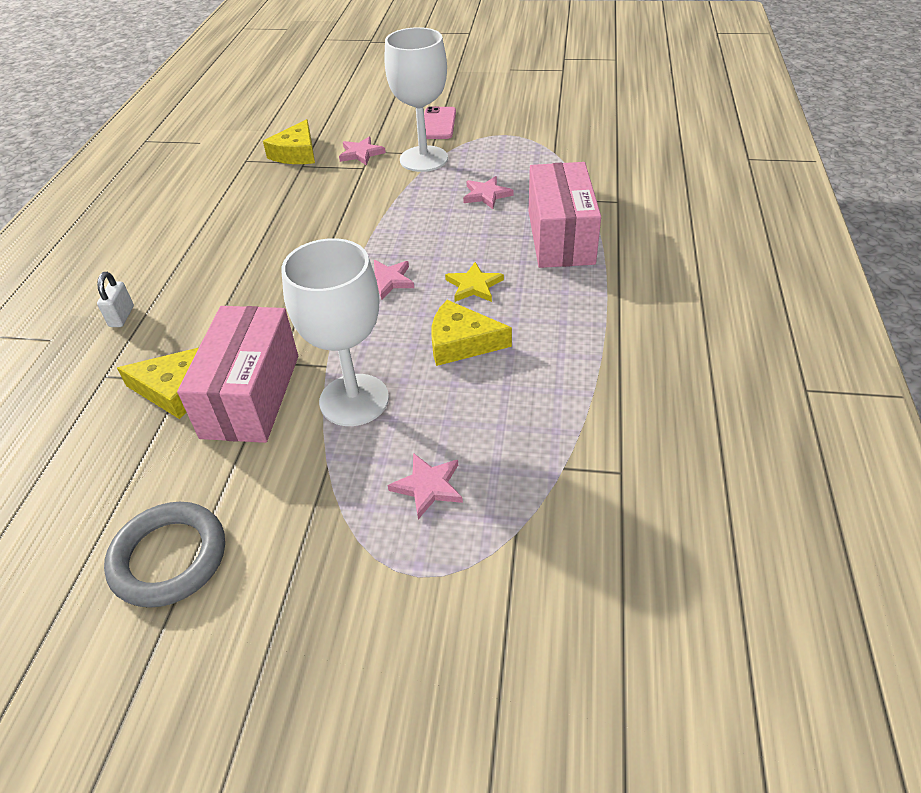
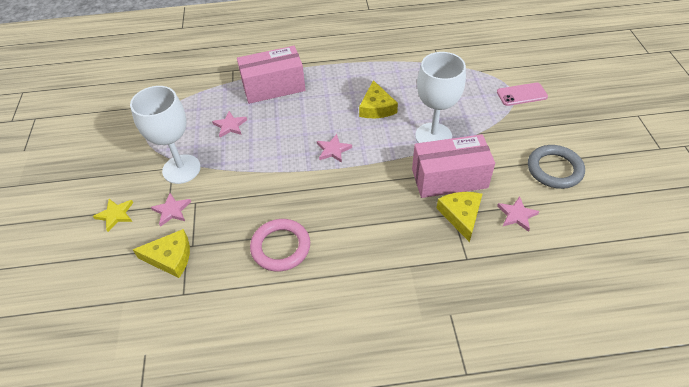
camera: 105 degrees left, 5 degrees up
white padlock [97,272,134,327] -> none
pink star [388,453,463,519] -> pink star moved to [497,196,540,232]
pink phone [424,106,456,139] -> pink phone moved to [497,83,548,106]
yellow star [445,262,504,302] -> yellow star moved to [93,199,133,232]
none -> pink ring [250,219,310,272]

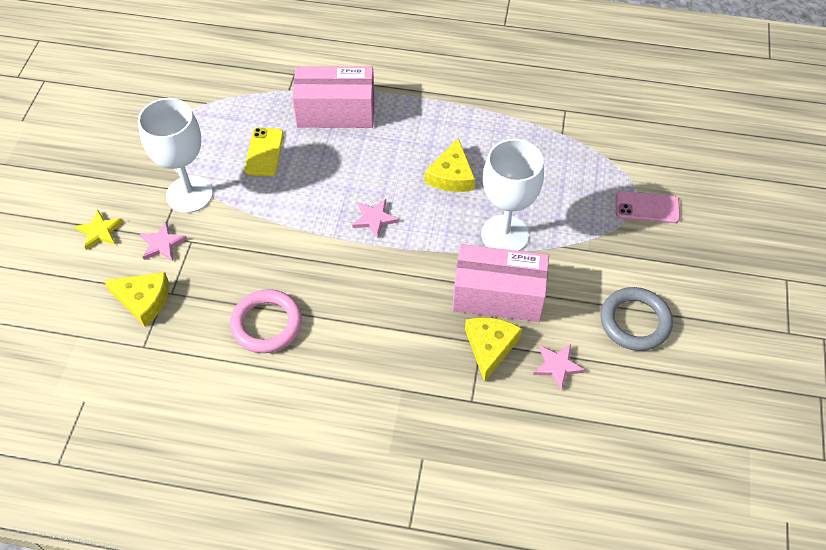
camera: 15 degrees right, 5 degrees up
pink star [212,111,247,138] -> yellow phone [244,128,284,176]

